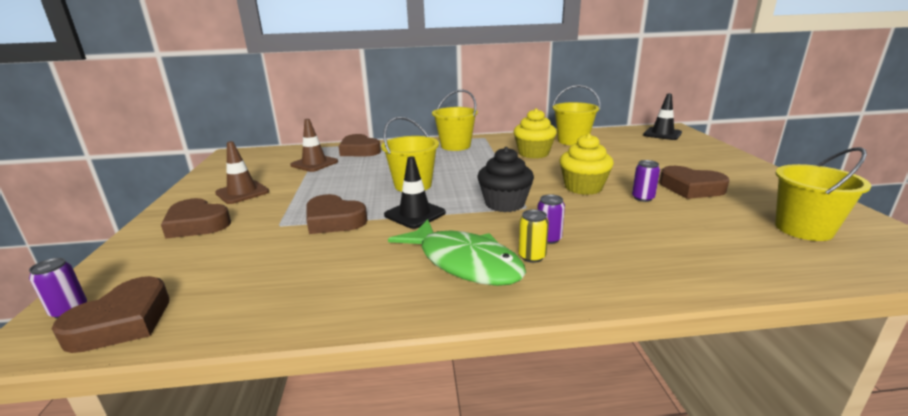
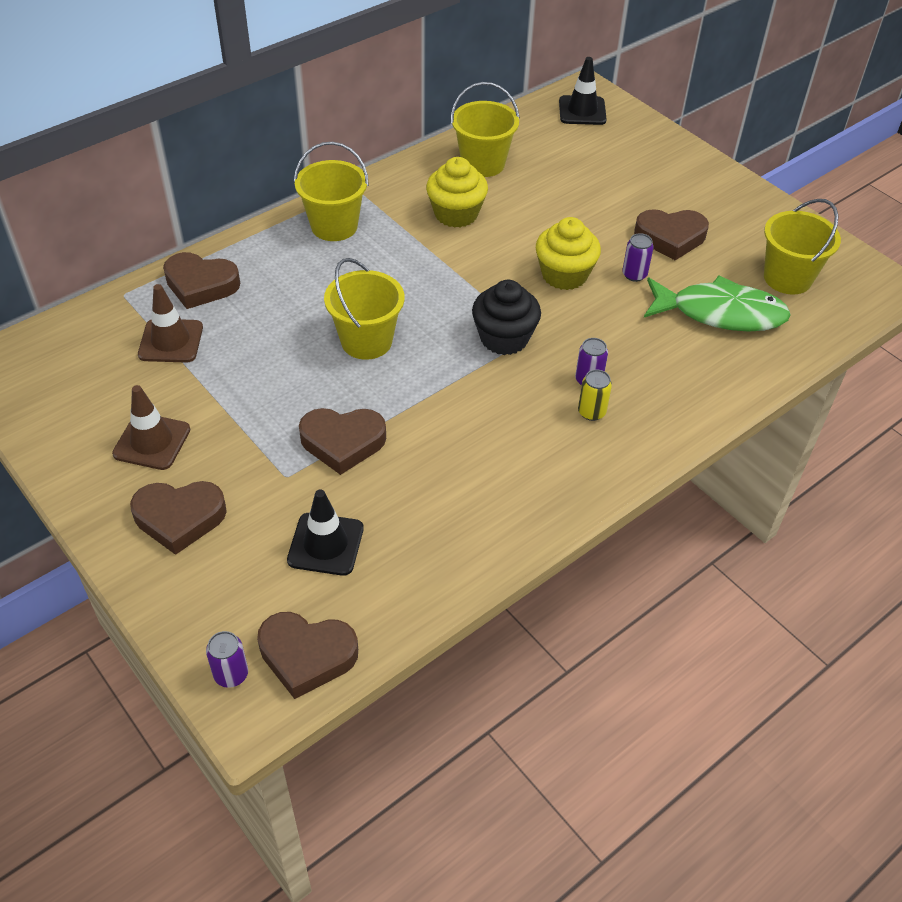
camera: 35 degrees left, 25 degrees up
brown heart [52,276,169,353] -> brown heart turned 105 degrees clockwise [257,612,358,699]
black traffic cone [384,156,446,229] -> black traffic cone moved to [287,490,364,576]
green fish [388,219,526,286] -> green fish moved to [644,276,791,332]

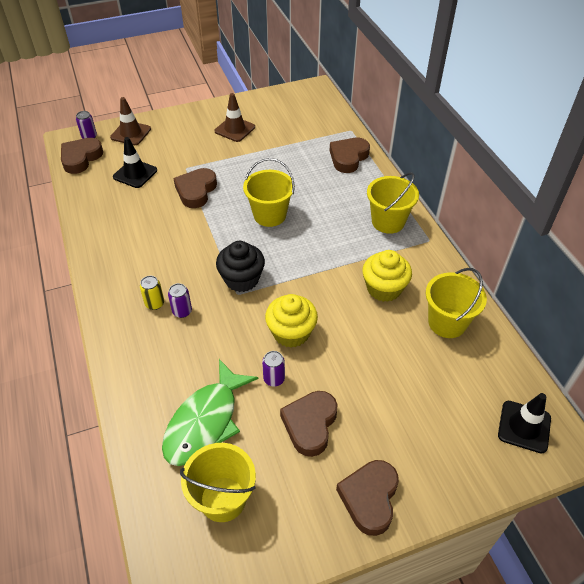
camera: 110 degrees right, 0 degrees up
brown heart [130,481,227,555] -> brown heart moved to [336,460,399,536]
brown traffic cone [138,284,203,363] -> brown traffic cone moved to [110,97,151,145]

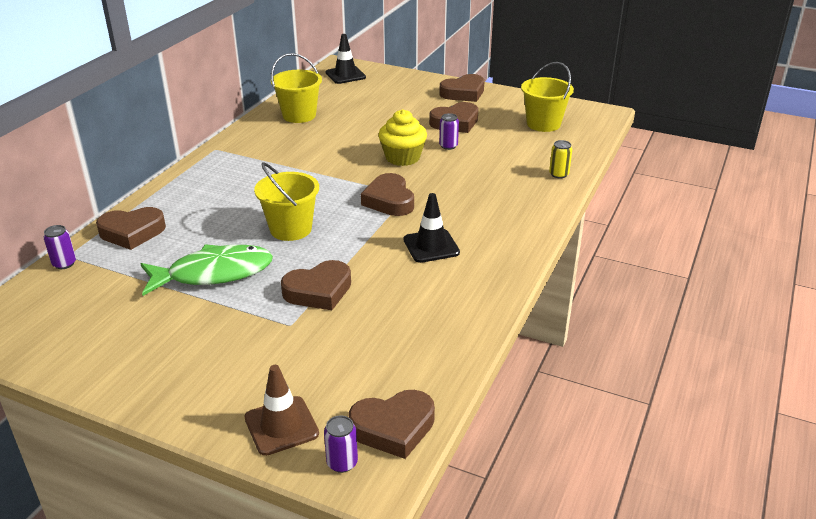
camera: 135 degrees left, 15 degrees down
black traffic cone [113,137,157,188] -> black traffic cone moved to [404,193,460,263]
yellow can [140,276,164,310] -> yellow can moved to [549,140,572,178]
green fish [162,359,258,466] -> green fish moved to [140,244,273,296]
purple can [168,283,192,318] -> purple can moved to [43,225,76,269]
brown traffic cone [215,93,255,142] -> none
black cupcake [216,241,265,292] -> brown heart [361,173,414,216]
yellow cupcake [363,250,412,302] -> none
yellow bucket [367,172,419,234] -> none

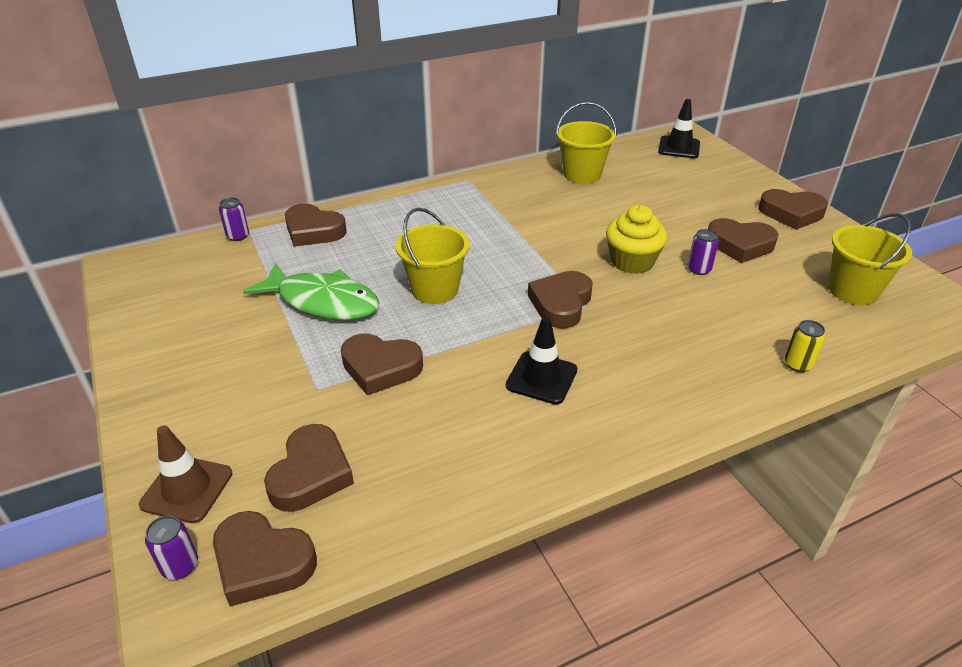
camera: 40 degrees right, 5 degrees up
none -> brown heart [264,424,354,512]

